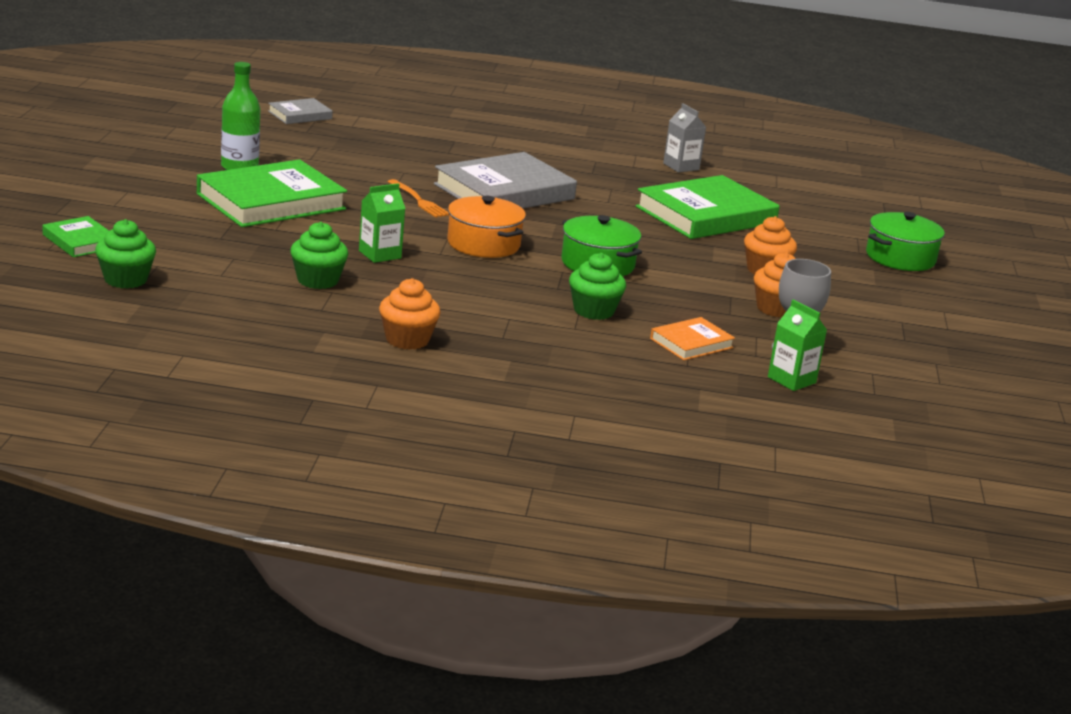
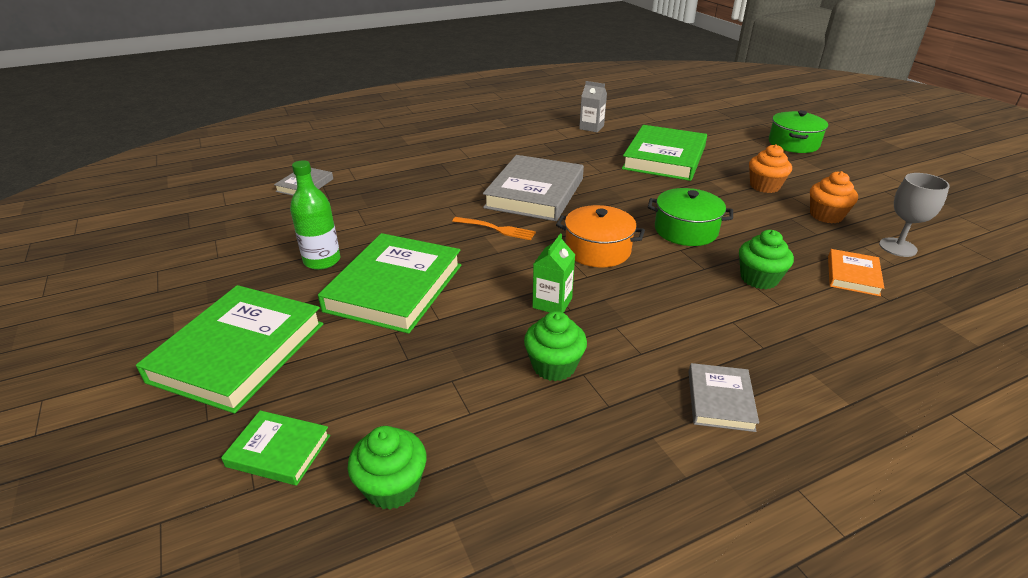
camera: 30 degrees left, 10 degrees up
orange cupcake [379,278,441,350] -> grey book [689,363,759,432]
green carton [768,300,827,391] -> none
none -> green book [136,285,324,414]

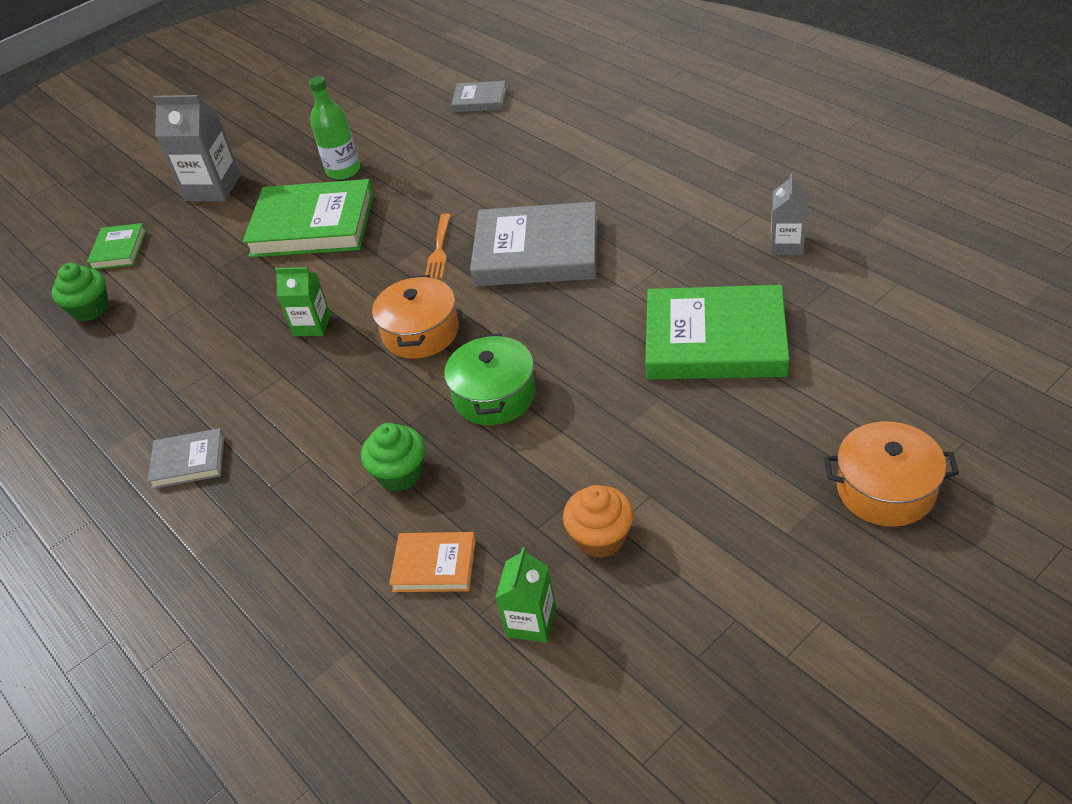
camera: 80 degrees right, 10 degrees up
green book [136,285,324,414] -> grey carton [153,95,241,201]
green cupcake [524,311,587,381] -> none
orange cupcake [749,144,792,193] -> none
green pot [769,110,828,153] -> orange pot [824,421,959,527]
grey goblet [879,173,950,257] -> green carton [495,547,556,643]

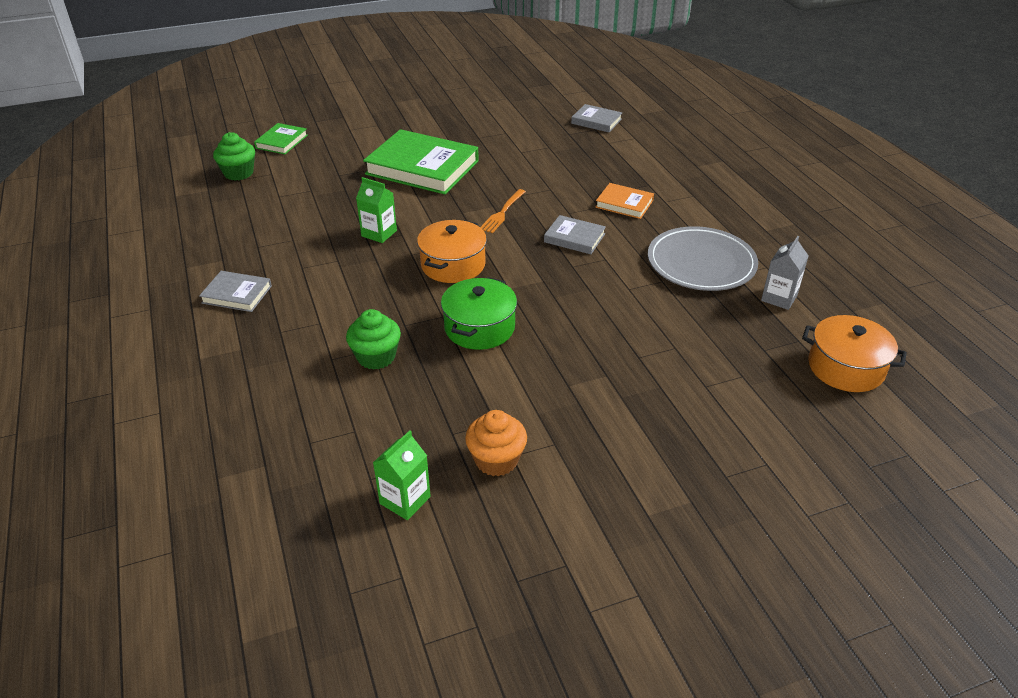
camera: 15 degrees right, 5 degrees down
grey carton [153,95,241,201] -> none
green bottle [309,76,360,180] -> none
orange book [389,532,476,592] -> orange book moved to [595,183,654,219]
grey book [470,202,597,286] -> grey book [544,215,606,254], size x0.50
green book [645,285,789,380] -> none
orange pot [824,421,959,527] -> orange pot moved to [802,315,907,392]
none -> grey plate [648,226,758,291]

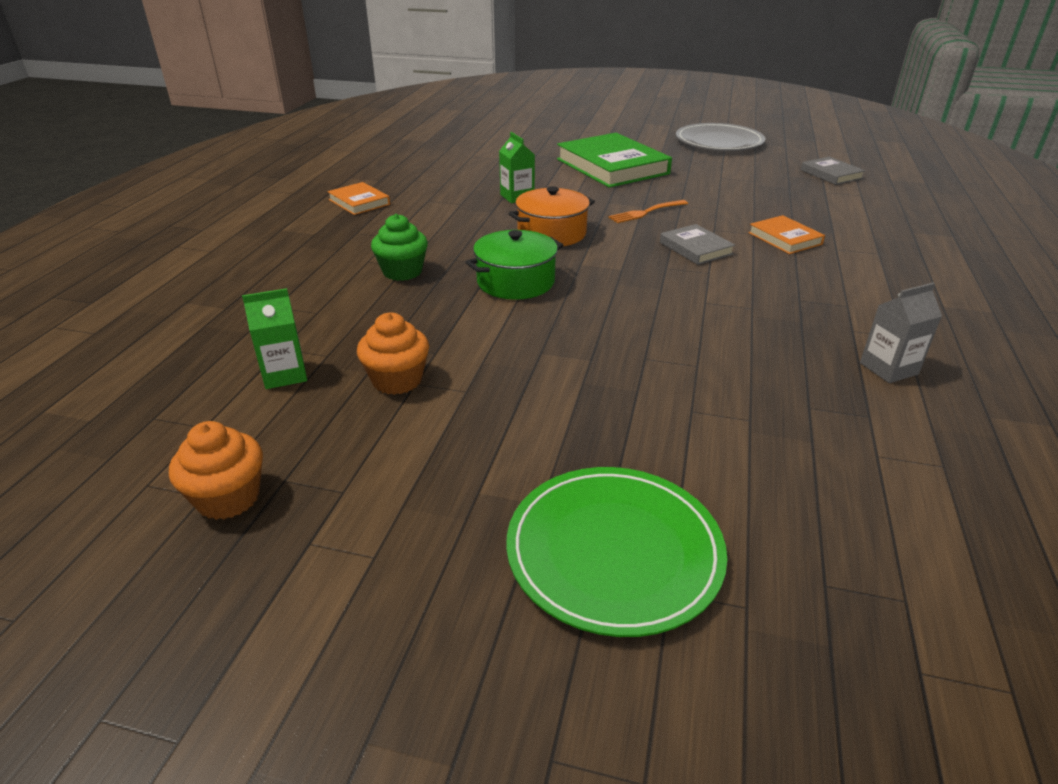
camera: 35 degrees right, 5 degrees down
grey book [199,271,272,312] -> orange book [327,182,390,215]
green cupcake [213,132,255,181] -> none
green book [254,123,308,154] -> none
grey plate [648,226,758,291] -> grey plate moved to [676,123,765,151]
orange pot [802,315,907,392] -> none
none -> orange cupcake [169,421,263,520]
none -> green plate [506,467,727,637]

